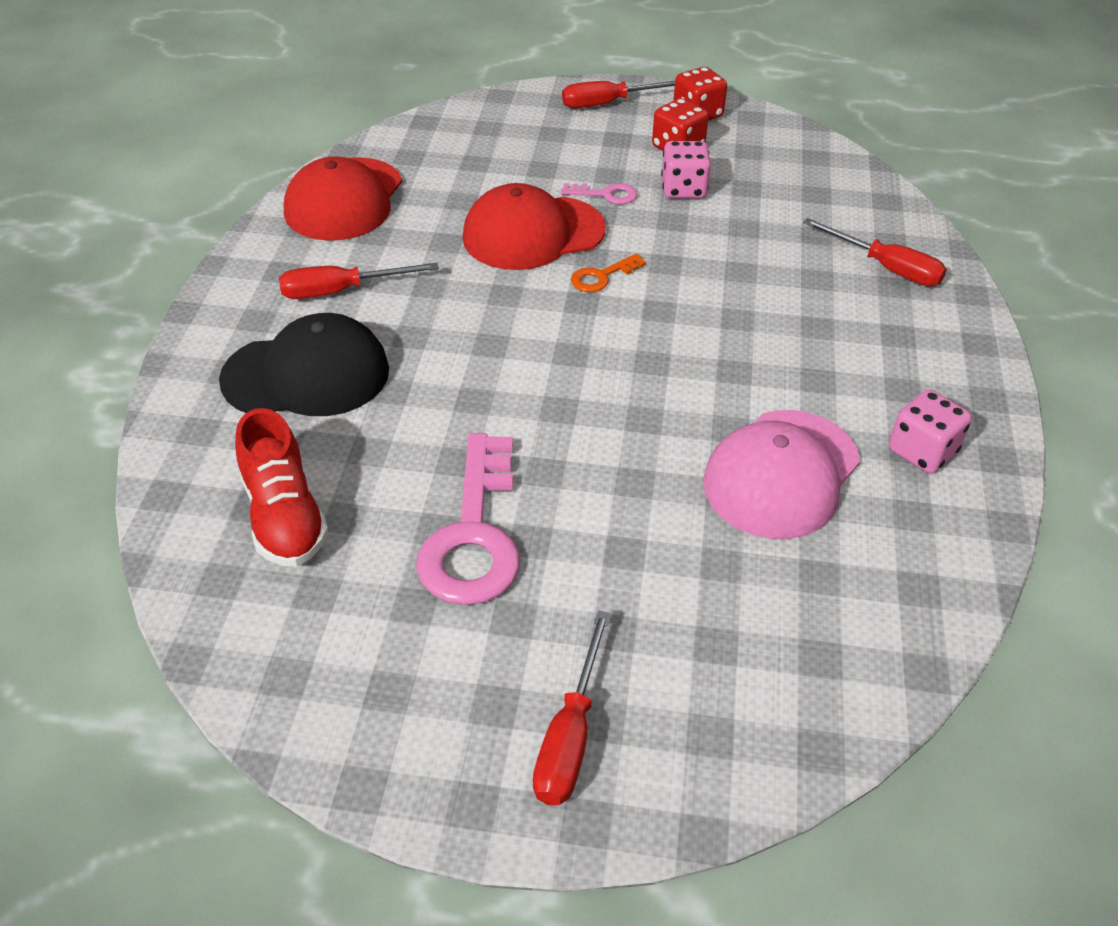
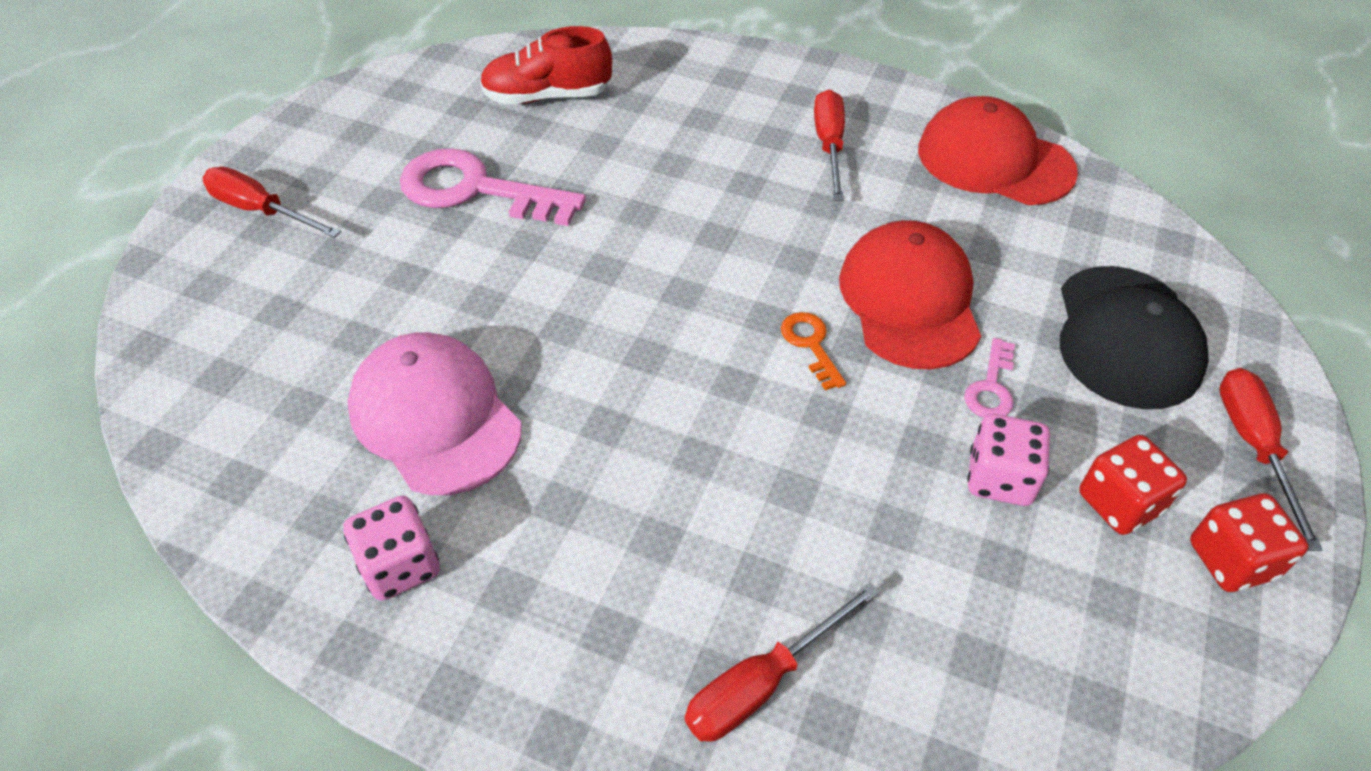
camera: 105 degrees right, 5 degrees up
black cap [219,313,389,416] -> black cap moved to [1060,266,1209,409]

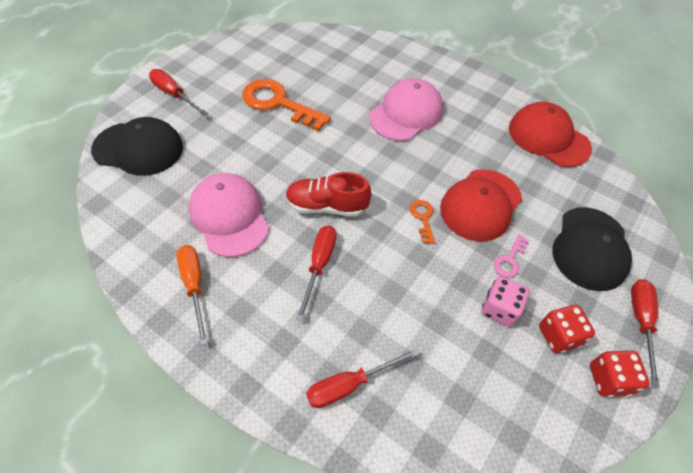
camera: 10 degrees right, 5 degrees up
pink dice [343,496,440,601] -> orange screwdriver [177,245,208,346]
pink key [400,148,586,226] -> orange key [242,79,331,131]
red shoe [480,26,612,104] -> red shoe moved to [286,172,372,217]
red screwdriver [814,89,845,201] -> red screwdriver moved to [296,226,337,321]
red cap [839,220,981,369] -> red cap turned 150 degrees counterclockwise [440,169,522,242]
none -> black cap [91,117,183,176]
none -> pink cap [369,78,443,141]

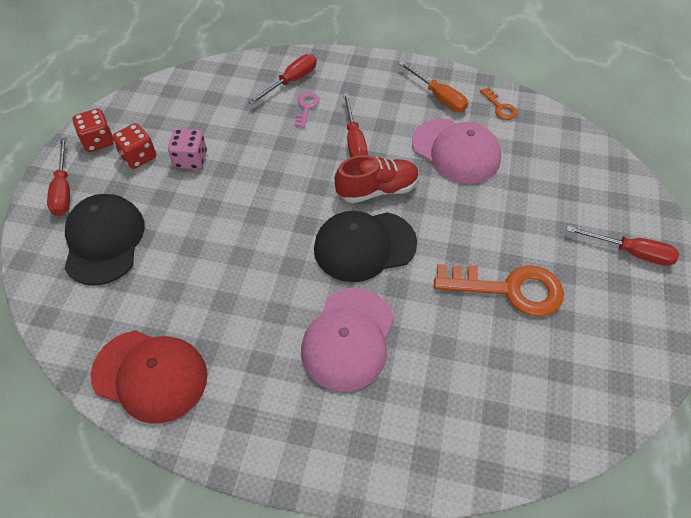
camera: 160 degrees right, 0 degrees up
black cap [91,117,183,176] -> black cap moved to [314,211,417,282]
orange key [410,200,435,244] -> orange key moved to [480,87,517,120]
red cap [440,169,522,242] -> none
pink key [494,235,529,278] -> pink key moved to [295,92,319,128]

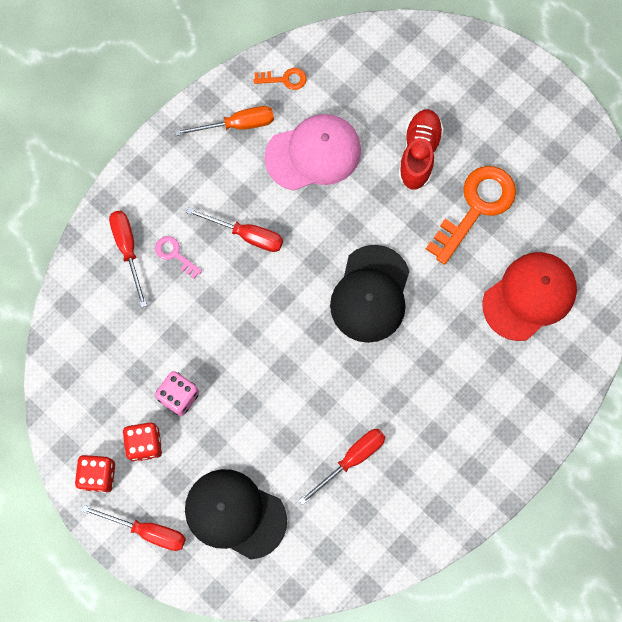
camera: 60 degrees left, 20 degrees up
red cap [90,330,207,424] -> red cap moved to [482,252,577,341]
pink cap [301,288,394,392] -> none
red shoe [335,155,419,203] -> red shoe moved to [398,109,444,189]
red screwdriver [566,226,679,266] -> red screwdriver moved to [299,429,385,505]

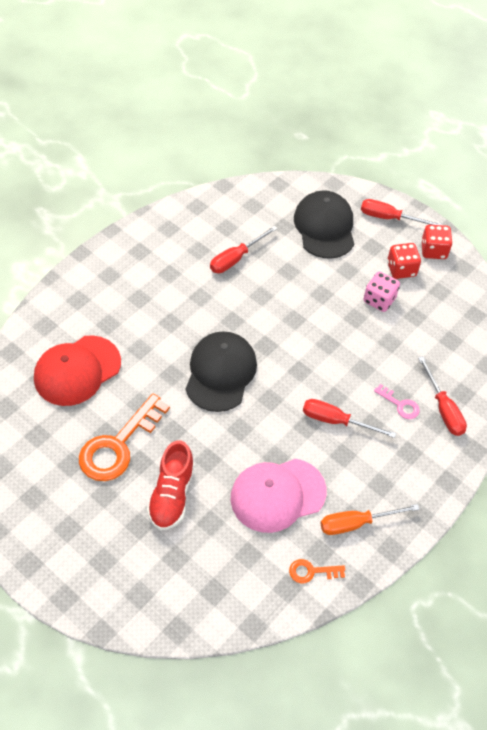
camera: 175 degrees right, 20 degrees down
black cap [185,469,287,560] -> black cap turned 120 degrees counterclockwise [294,190,354,259]

